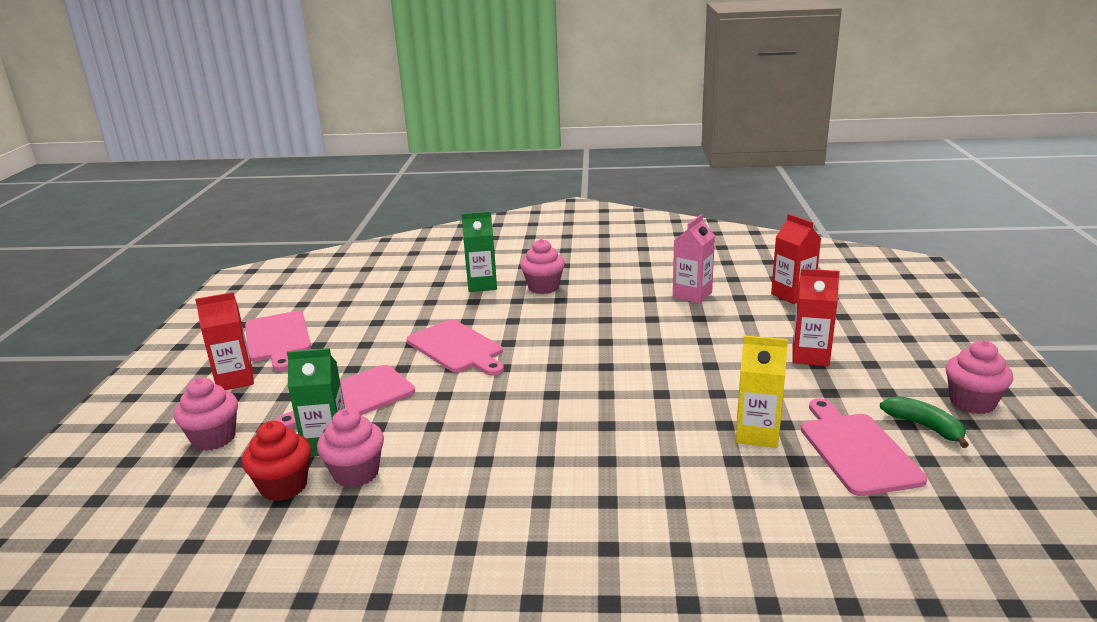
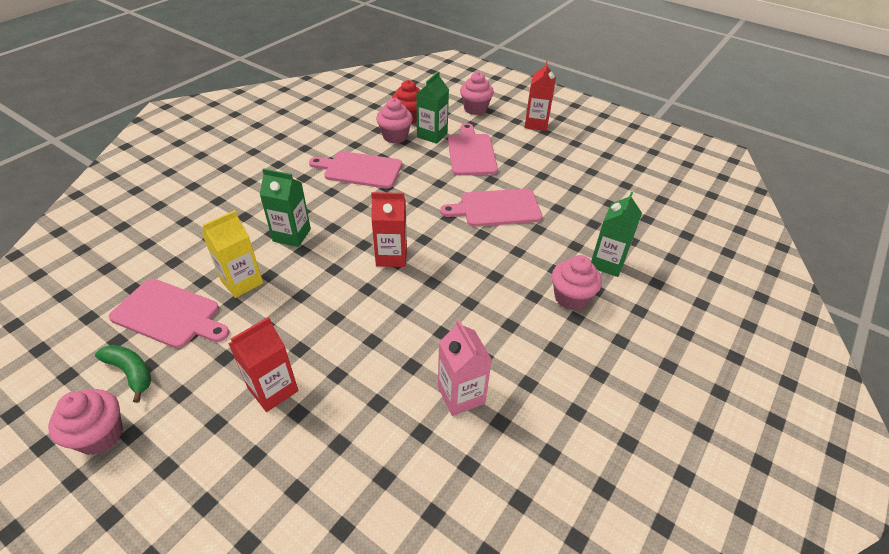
camera: 120 degrees right, 20 degrees up
pink cutting board [245,311,311,371] -> pink cutting board moved to [309,151,402,189]
red carton [771,214,821,304] -> red carton moved to [371,192,407,267]
green banana [880,396,969,448] -> green banana turned 135 degrees counterclockwise [95,345,151,403]
none -> green carton [260,168,311,247]

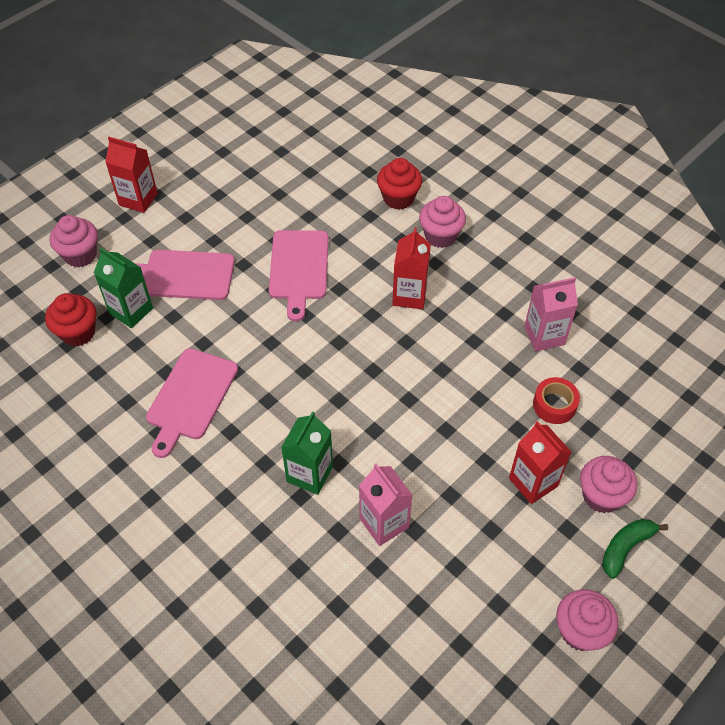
camera: 80 degrees left, 10 degrees up
green banana [95,345,151,403] -> green banana moved to [602,519,668,579]
pink cutting board [109,279,230,348] -> none
yellow carton [202,210,263,298] -> pink carton [359,464,413,546]
red carton [371,192,407,267] -> red carton moved to [392,227,431,309]
pink cupcake [376,98,413,144] -> pink cupcake moved to [580,456,637,513]
green carton [591,192,642,277] -> red cupcake [377,158,422,210]
none -> red tape [533,377,580,424]

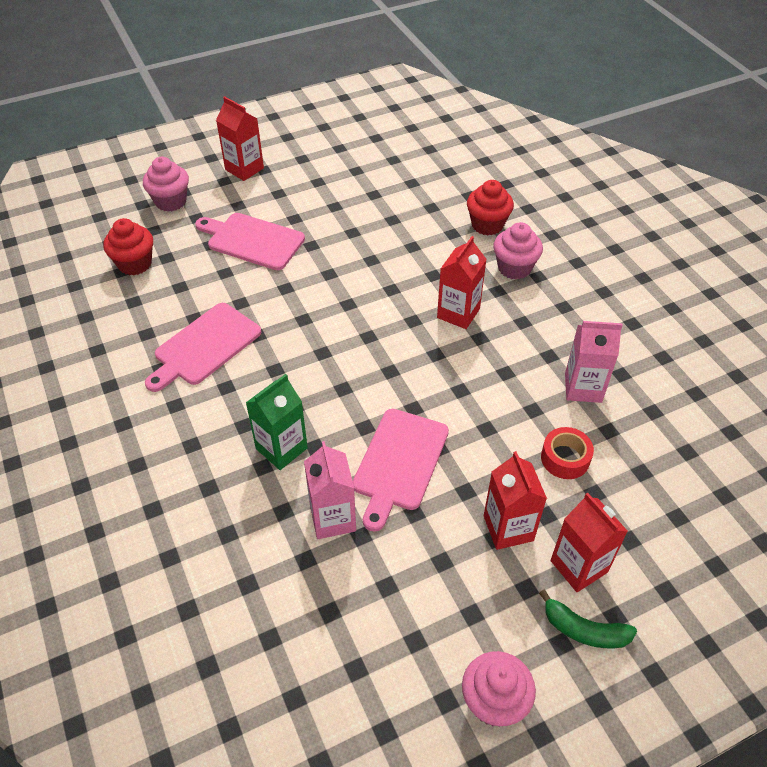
camera: 20 degrees right, 5 degrees down
green carton [94,248,153,328] -> none
pink cutting board [269,230,329,322] -> pink cutting board moved to [353,409,449,532]
pink cupcake [580,456,637,513] -> red carton [551,493,628,592]
green banana [602,519,668,579] -> green banana turned 135 degrees counterclockwise [539,590,637,648]

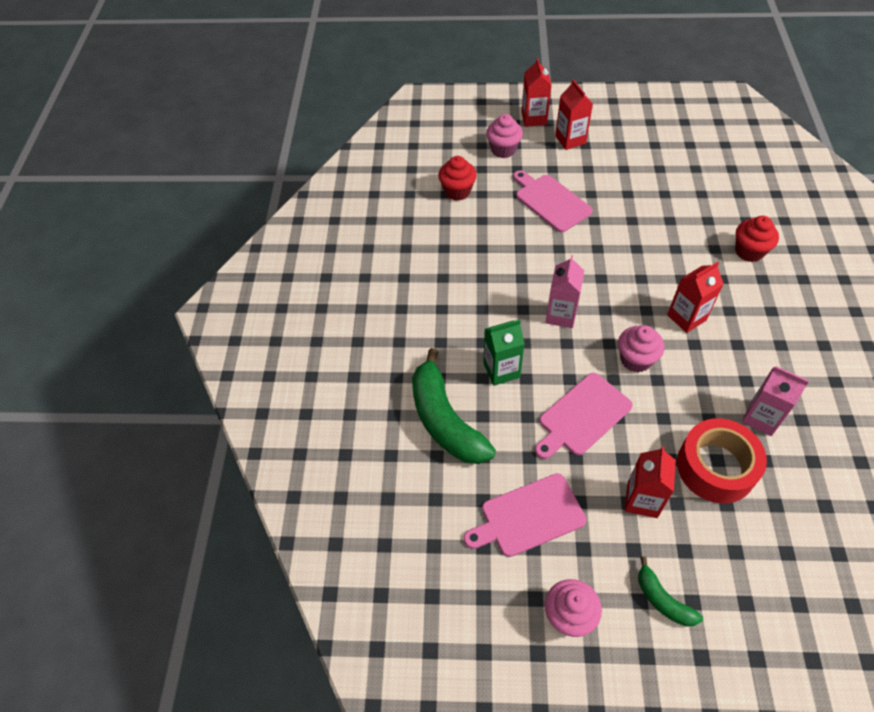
camera: 30 degrees right, 5 degrees up
pink cutting board [145,303,261,392] -> pink cutting board moved to [464,473,586,557]
pink carton [304,441,356,539] -> pink carton moved to [545,255,584,328]
pink cupcake [493,222,543,280] -> pink cupcake moved to [618,325,664,373]
red tape [541,427,594,479] -> red tape [677,418,767,503], size x1.87
red carton [551,493,628,592] -> red carton moved to [521,58,552,127]
none -> green banana [412,348,496,464]

